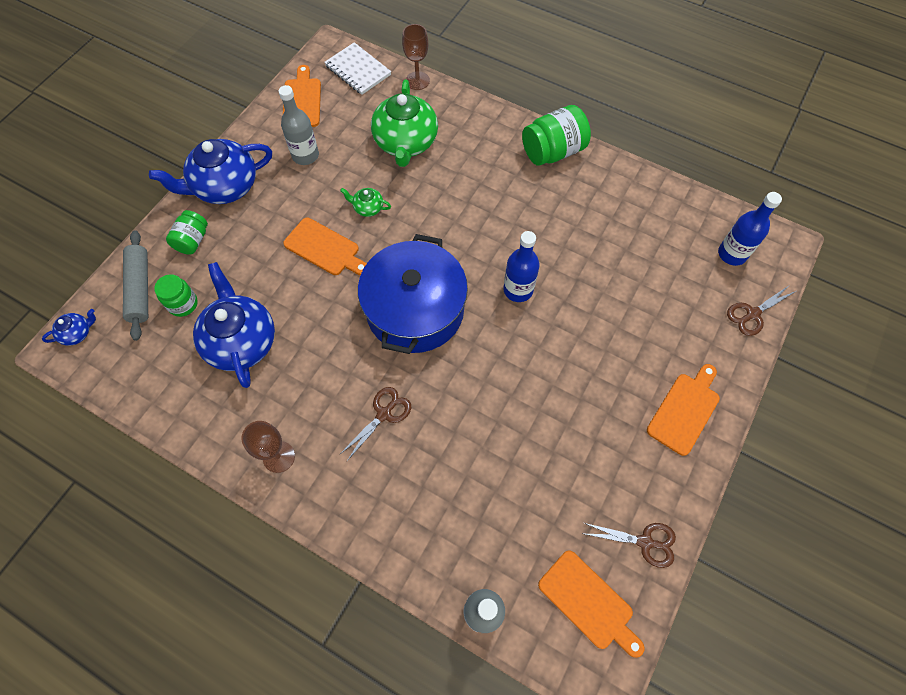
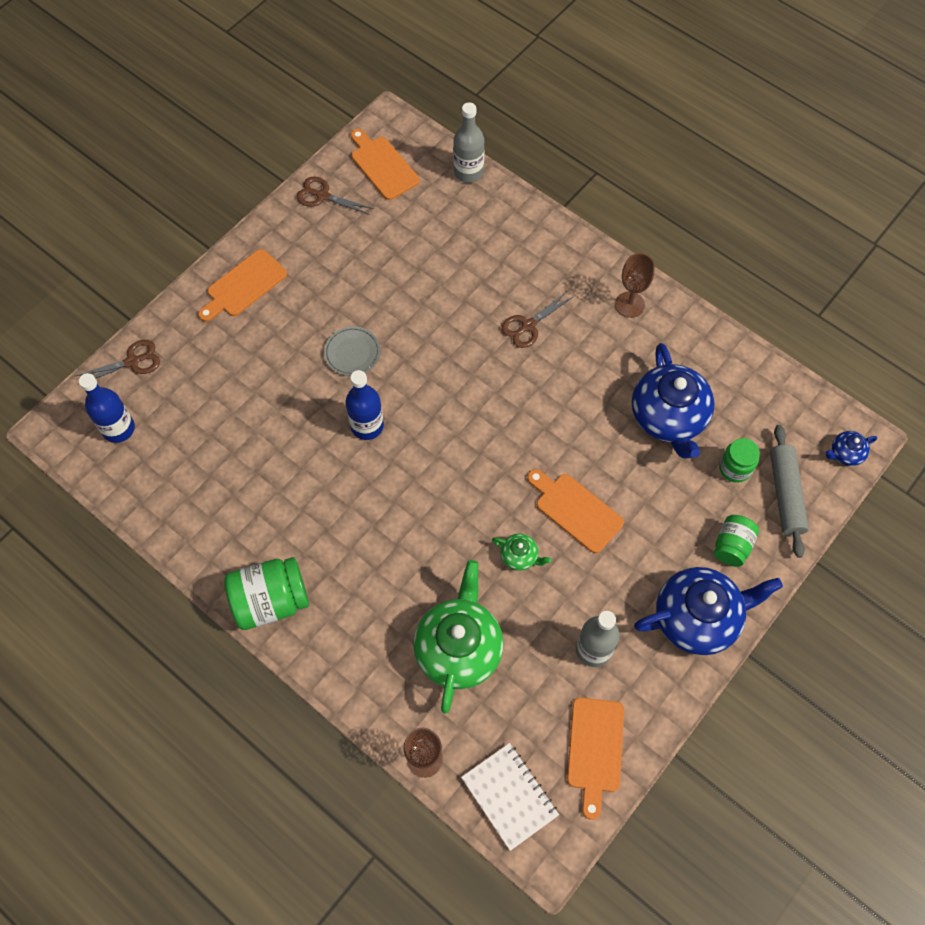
camera: 170 degrees left, 0 degrees up
blue pot [358,234,468,354] -> none
none -> grey plate [324,326,380,376]

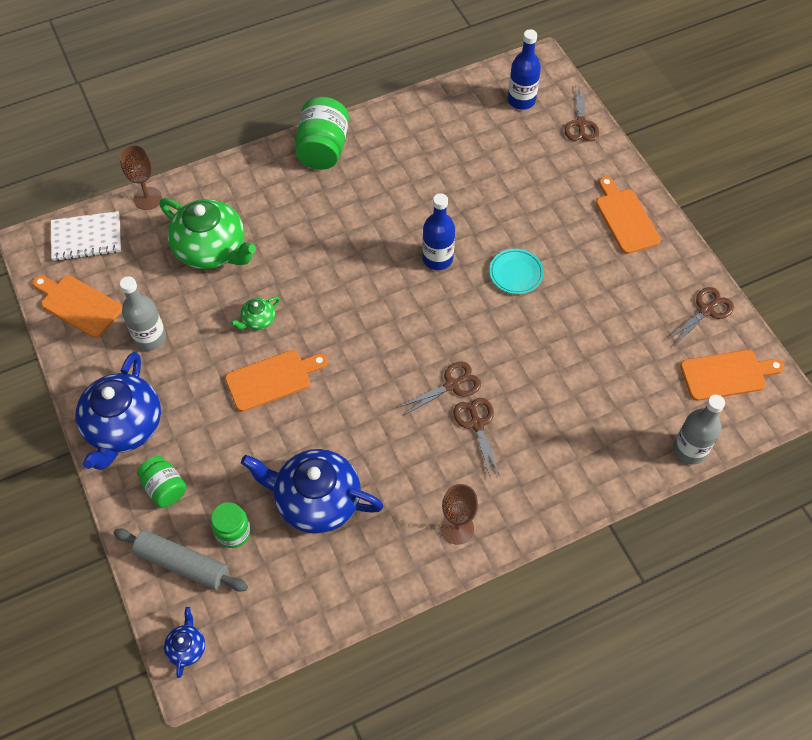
camera: 115 degrees right, 5 degrees down
grey plate [324,326,380,376] -> turquoise plate [489,249,544,294]
none -> brown scissors [399,362,481,415]

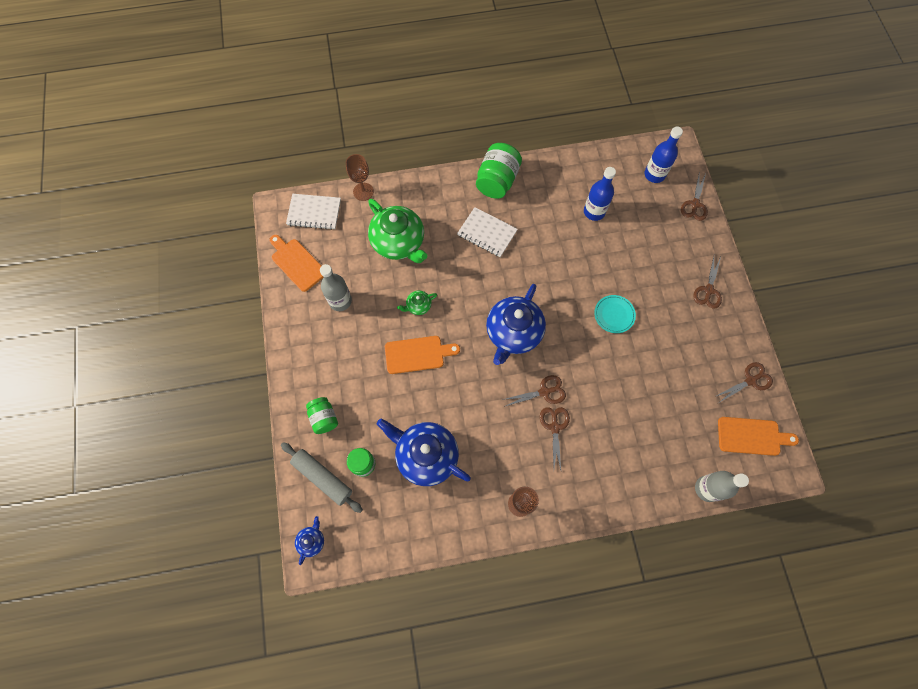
camera: 15 degrees right, 10 degrees up
blue teapot [76,352,161,470] -> blue teapot moved to [486,284,546,365]
blue bottle [422,193,455,270] -> blue bottle moved to [584,167,616,221]
orange cutting board [596,176,661,254] -> brown scissors [693,257,722,309]
none -> white notebook [457,207,518,257]

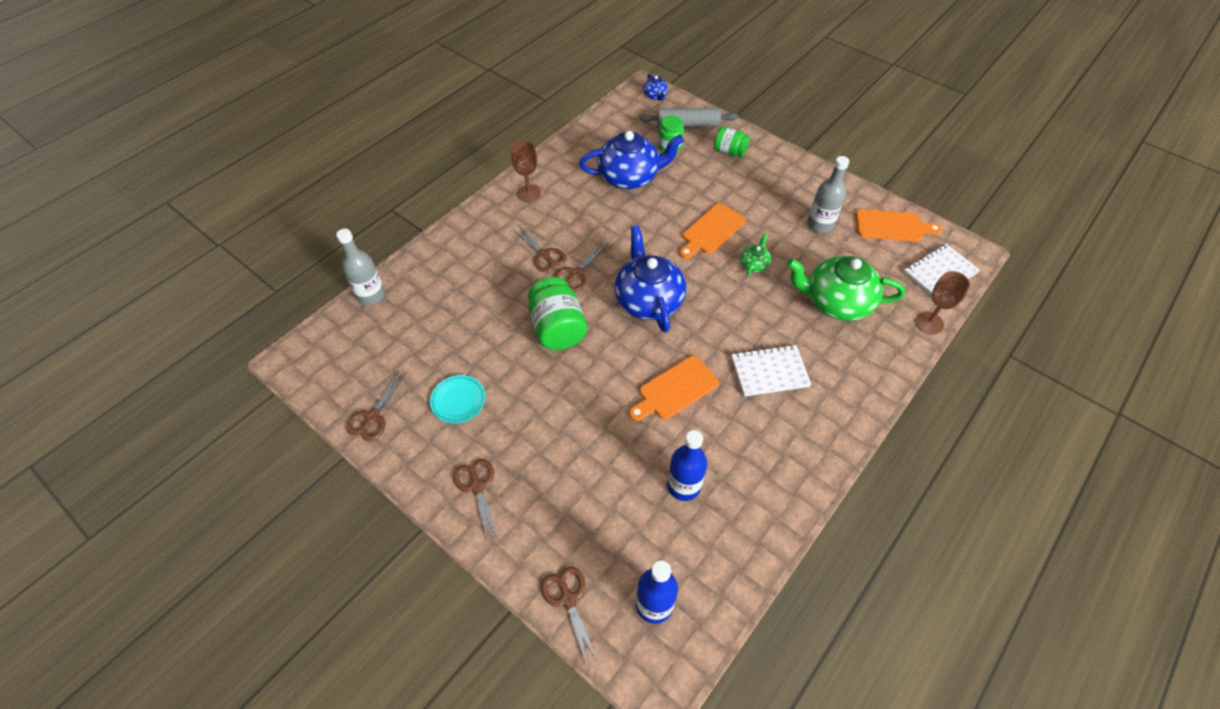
camera: 140 degrees right, 15 degrees down
green jar [476,143,522,199] -> green jar moved to [528,277,587,350]
turquoise plate [594,295,636,333] -> turquoise plate moved to [430,375,486,423]
orange cutting board [718,417,799,456] -> orange cutting board moved to [629,356,719,421]

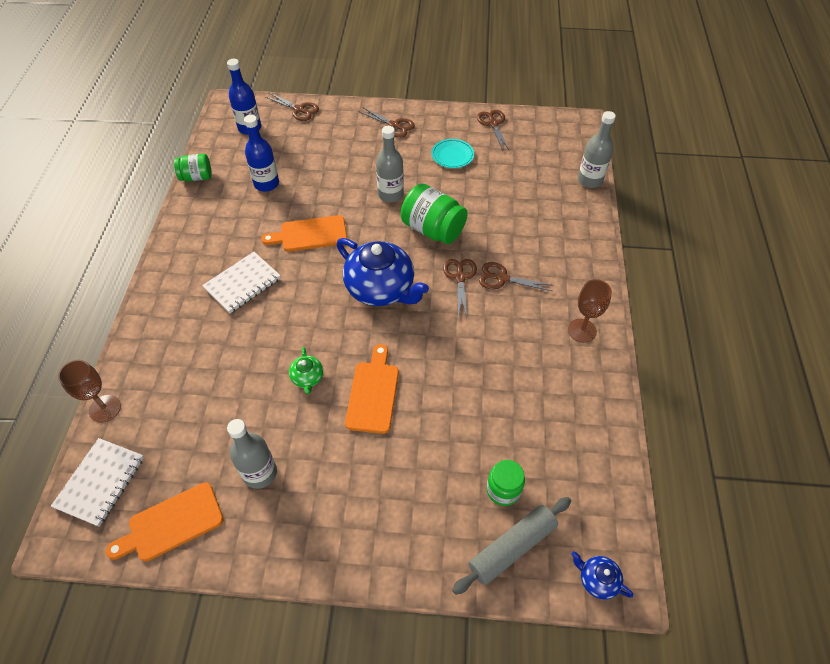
camera: 145 degrees right, 0 degrees up
blue teapot [579,131,684,189] -> none
orange cutting board [629,356,719,421] -> orange cutting board turned 120 degrees counterclockwise [261,215,347,252]
green jar [714,126,750,157] -> green jar moved to [174,154,211,182]
green teapot [787,256,905,321] -> none
none -> grey bottle [376,126,404,202]

